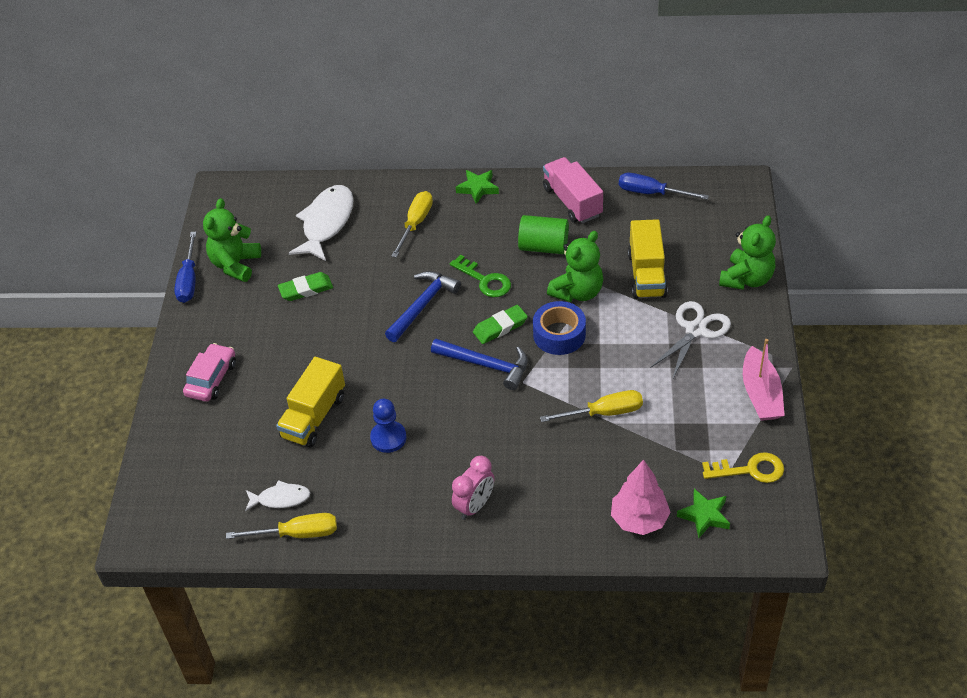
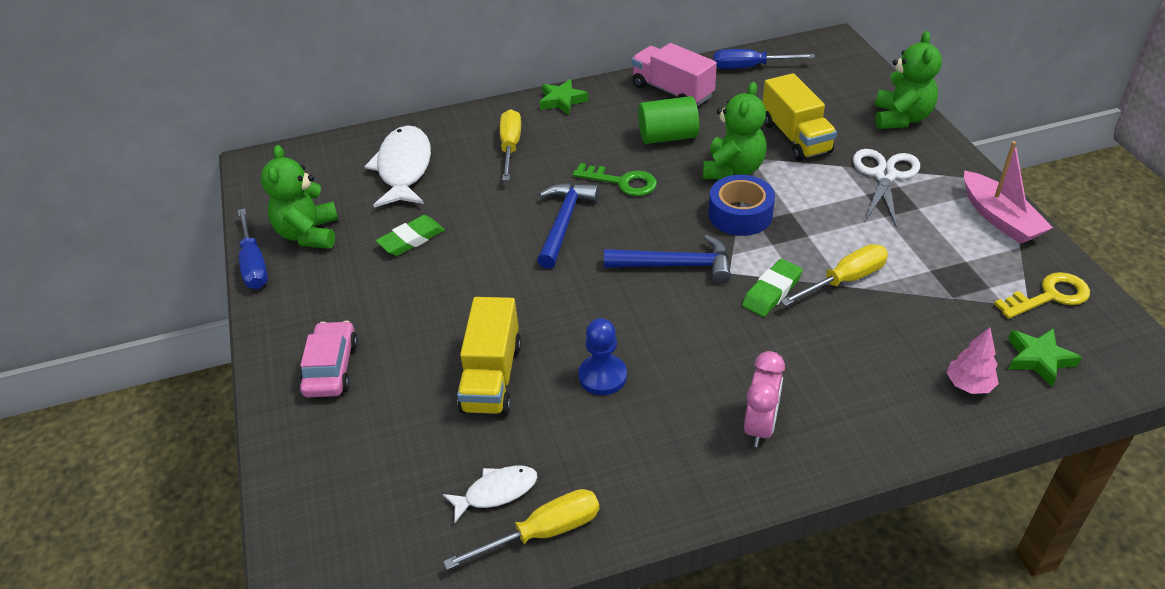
camera: 20 degrees left, 5 degrees down
green eraser [473,305,528,344] -> green eraser moved to [742,259,803,317]
pink tree [611,459,671,535] -> pink tree [947,327,999,394], size x0.63

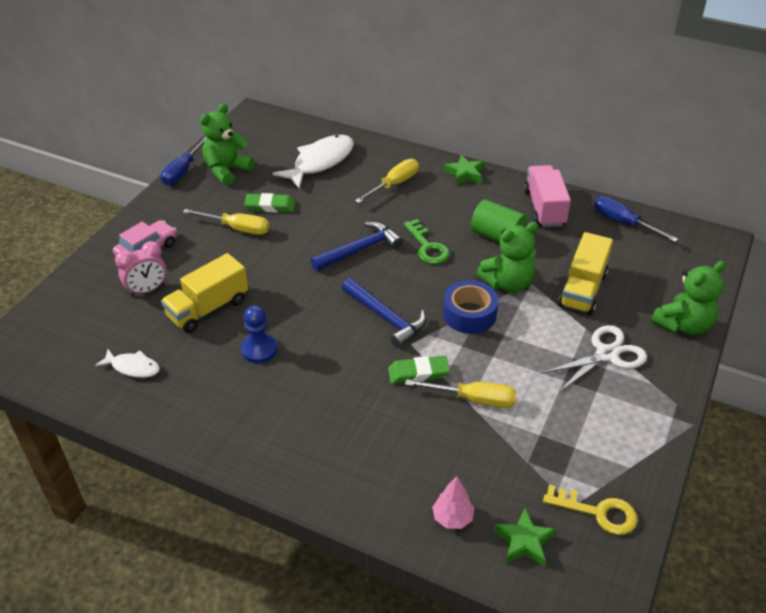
camera: 40 degrees right, 0 degrees up
yellow screwdriver [443,489,599,570] -> yellow screwdriver moved to [183,209,270,235]
pink clock [744,351,785,447] -> pink clock moved to [115,241,167,297]
pink boat [964,141,1053,244] -> none

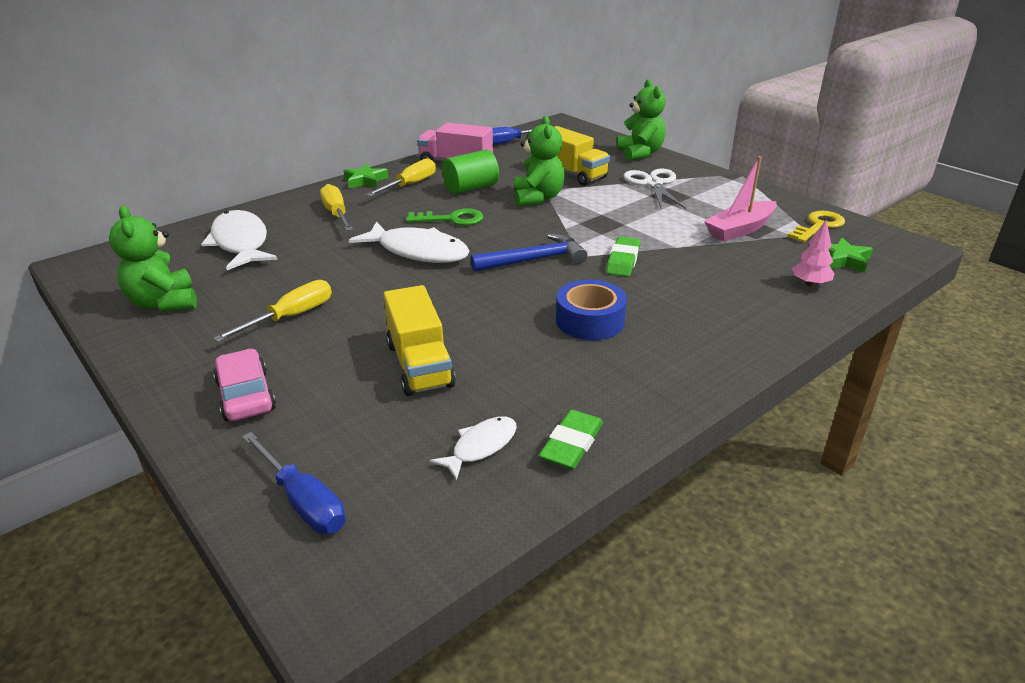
camera: 65 degrees left, 10 degrees down
pink clock [115,241,167,297] -> none
blue screwdriver [161,136,207,185] -> blue screwdriver moved to [242,432,345,534]
blue pawn [241,305,278,363] -> none
green eraser [244,193,295,213] -> green eraser moved to [539,410,603,469]
blue hammer [311,222,403,271] -> white fish [349,221,470,263]
yellow screwdriver [405,379,516,408] -> yellow screwdriver moved to [366,158,436,196]
blue tape [443,280,498,334] -> blue tape moved to [556,280,627,340]
none -> pink boat [704,156,777,242]

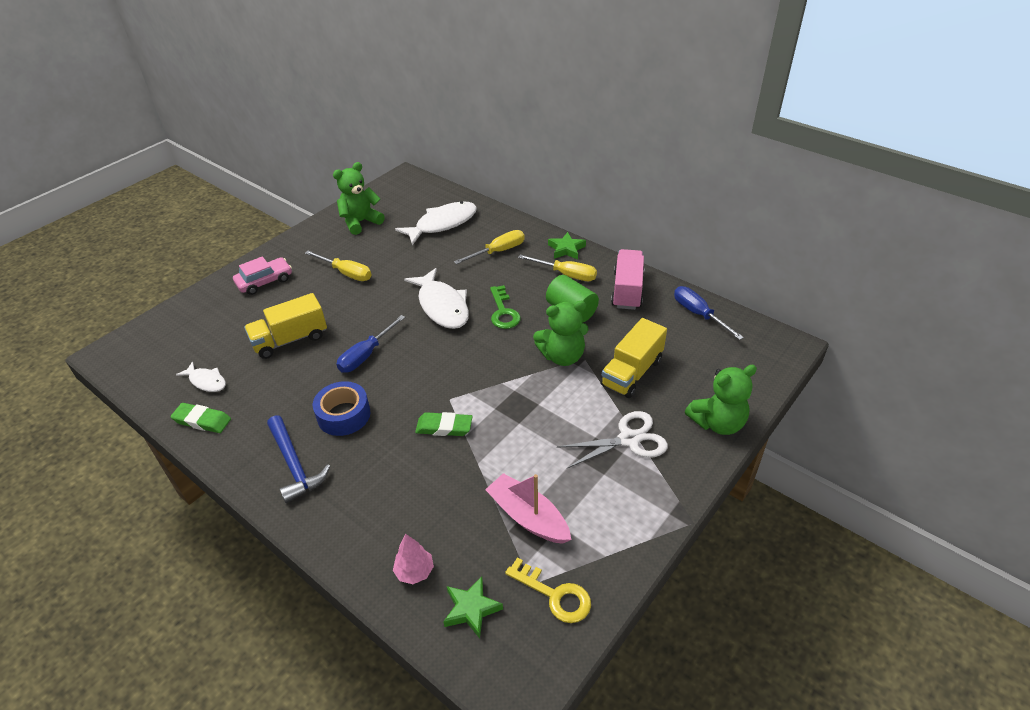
camera: 80 degrees right, 10 degrees up
blue screwdriver [242,432,345,534] -> blue screwdriver moved to [336,315,405,373]
white fish [349,221,470,263] -> white fish turned 45 degrees counterclockwise [404,268,469,329]
blue hammer [470,233,587,272] -> blue hammer moved to [267,415,330,503]

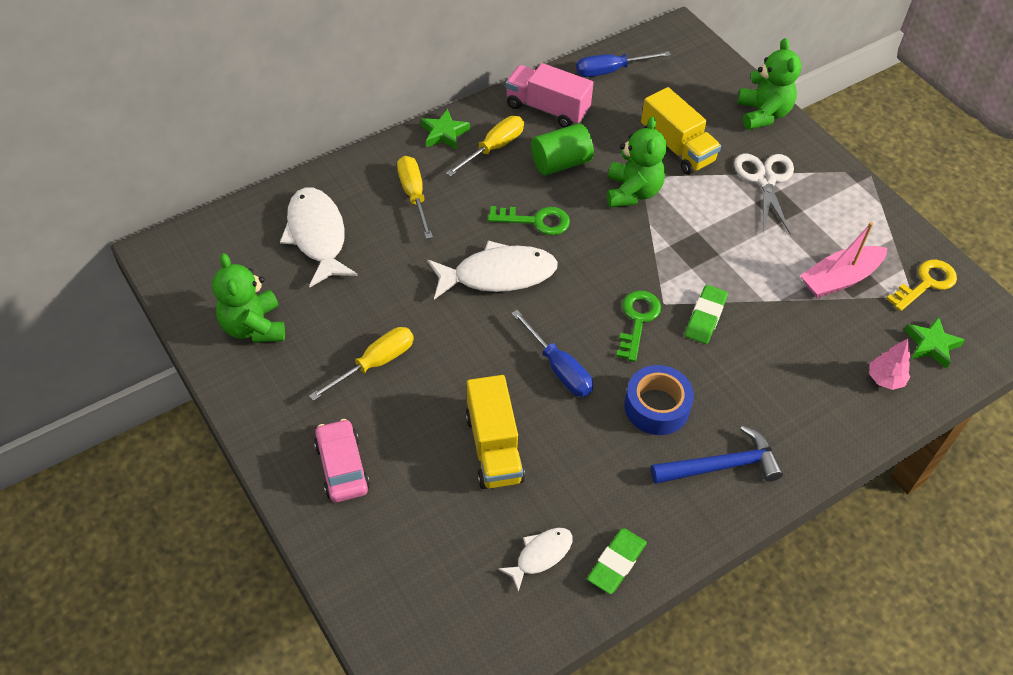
camera: 75 degrees left, 10 degrees up
none -> green key [616,291,661,362]

